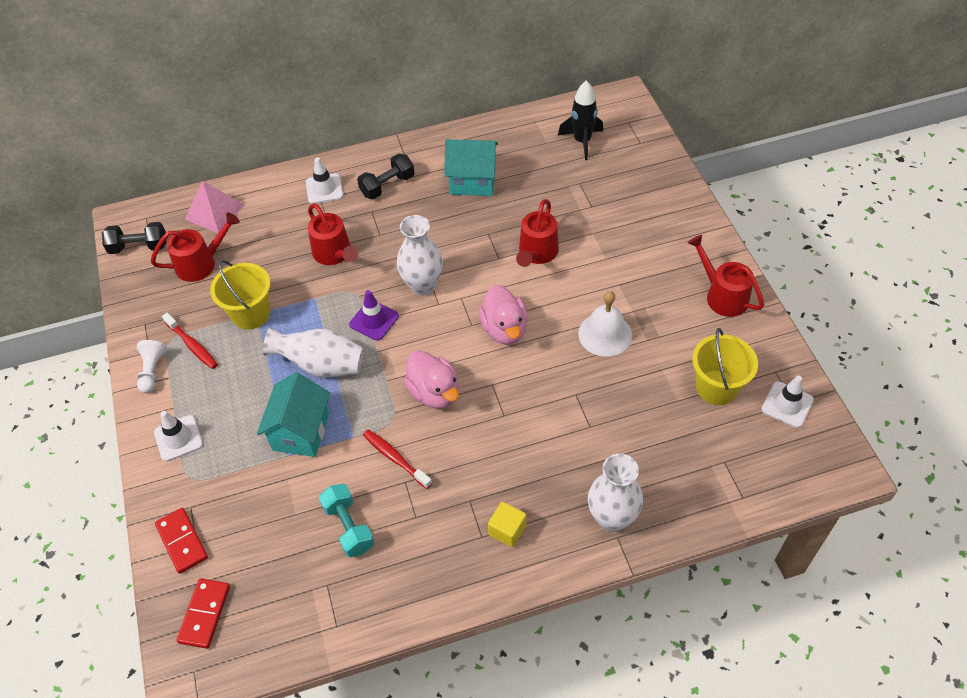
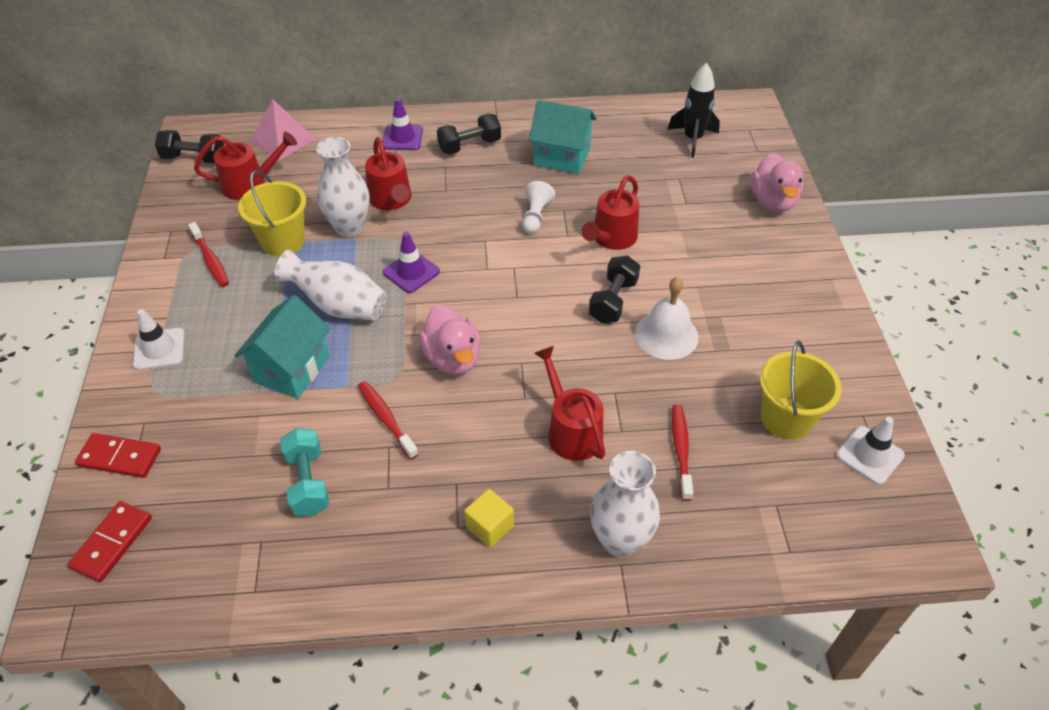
camera: 10 degrees right, 5 degrees down
white pawn [136,340,167,393] -> white pawn moved to [522,181,555,234]
red domino [155,508,208,574] -> red domino turned 60 degrees counterclockwise [75,433,161,478]
white traffic cone [306,157,343,204] -> purple traffic cone [382,98,423,150]
white vase [397,215,443,295] -> white vase moved to [316,137,370,237]
pink duck [478,285,528,345] -> pink duck moved to [751,153,803,212]
red watering can [688,235,764,317] -> red watering can moved to [534,346,606,461]
none -> black dumbbell [589,255,640,323]
none -> red toothbrush [672,405,693,501]

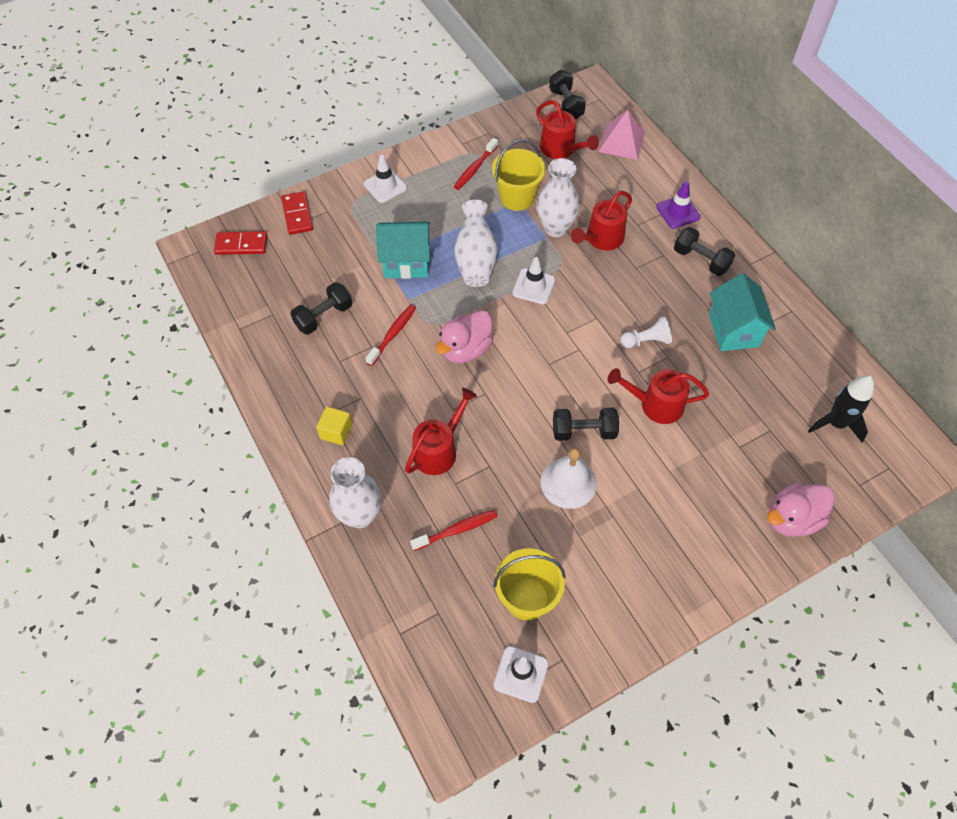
camera: 65 degrees right, 10 degrees up
turquoise dumbbell [280,428,330,516] -> black dumbbell [290,282,352,335]
purple traffic cone [383,232,440,293] -> white traffic cone [512,257,555,304]

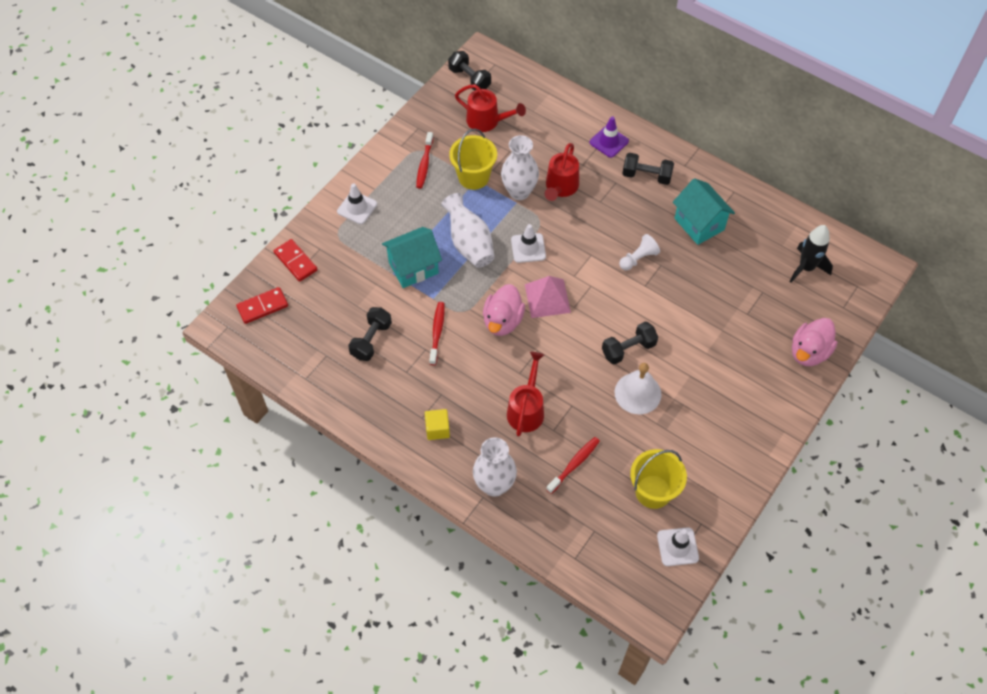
camera: 25 degrees left, 0 degrees up
pink pyramid [598,110,645,160] -> pink pyramid moved to [525,276,571,318]
red watering can [608,368,709,424] -> none

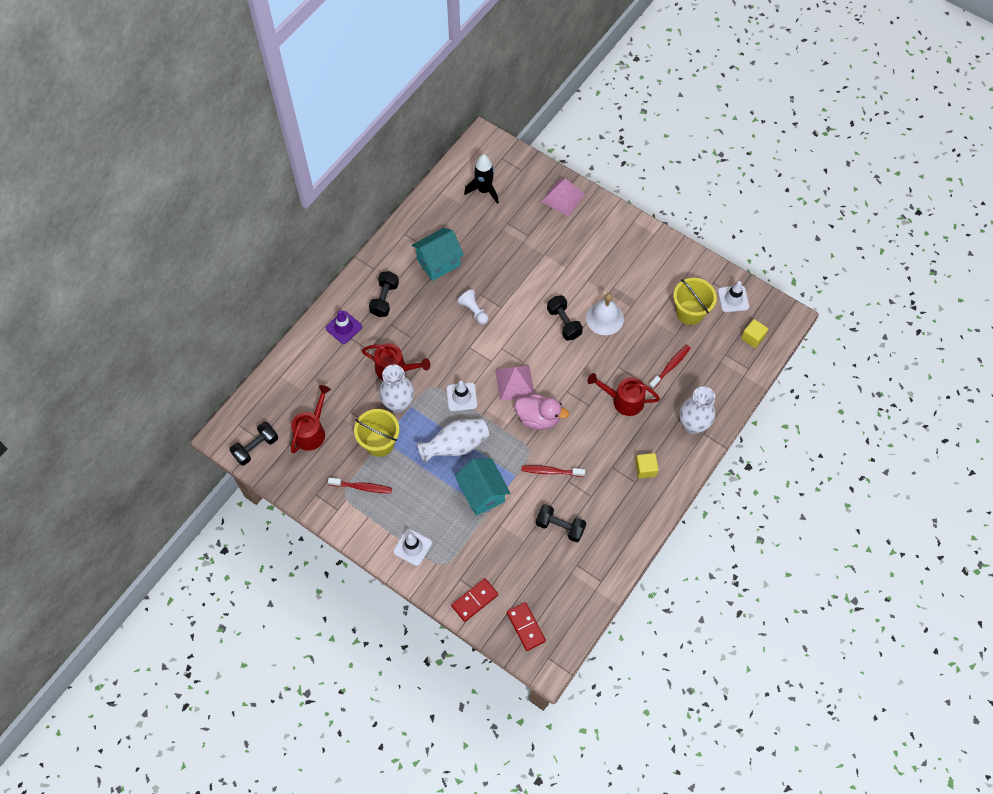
camera: 90 degrees left, 5 degrees up
red toothbrush [546,437,600,494] -> red toothbrush turned 90 degrees clockwise [649,345,691,389]
pink duck [792,318,837,366] -> pink pyramid [541,178,586,217]
none -> yellow cube [741,319,768,348]

